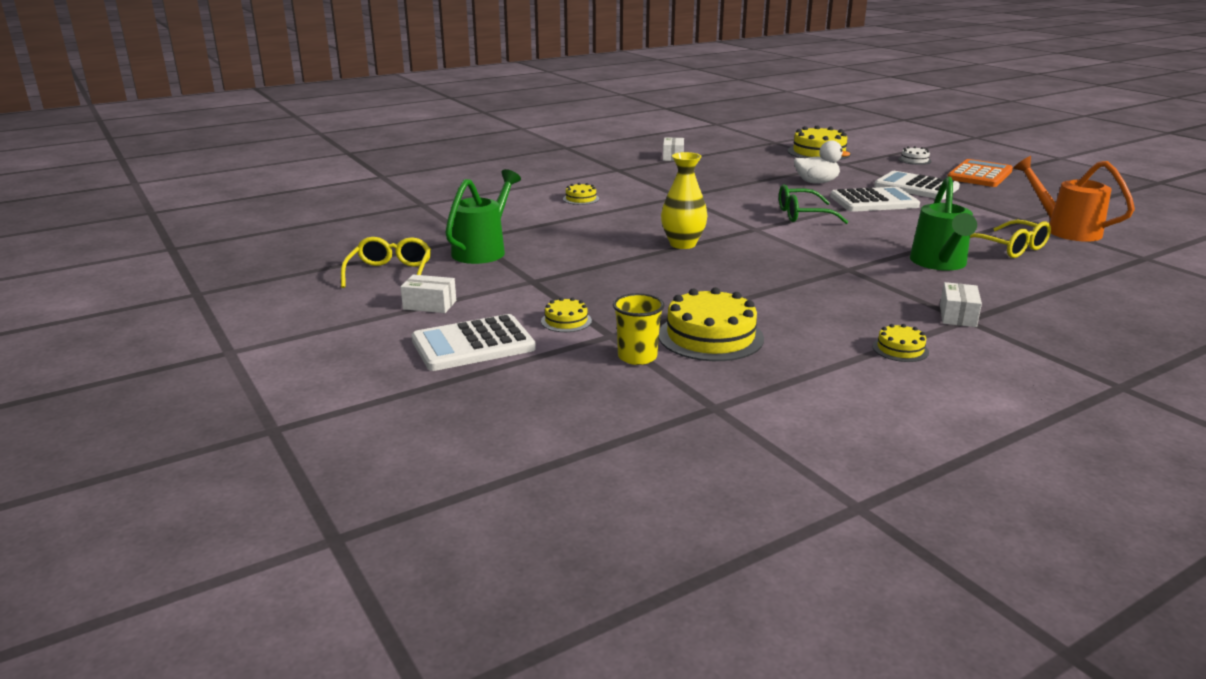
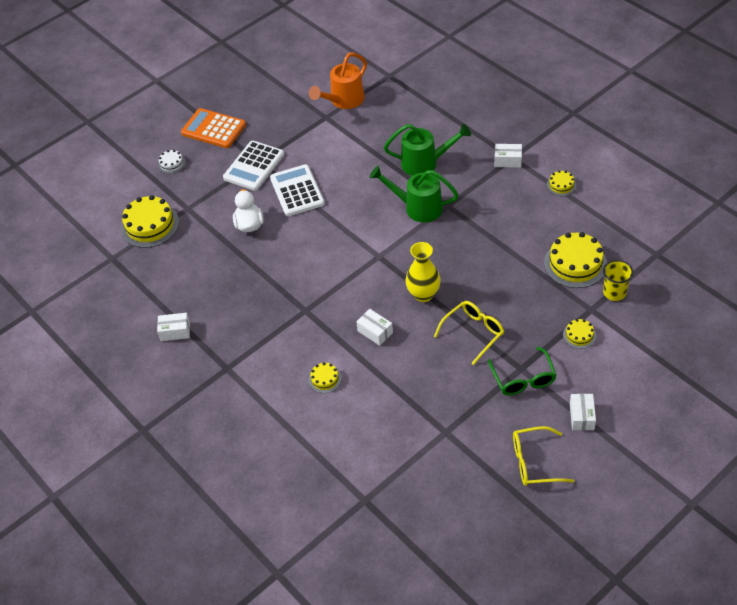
camera: 95 degrees left, 25 degrees up
white calculator [411,314,536,371] -> none
green watering can [445,169,521,264] -> green watering can moved to [369,166,459,223]
green glasses [779,184,848,224] -> green glasses moved to [488,347,556,395]
yellow glasses [970,220,1051,258] -> yellow glasses moved to [434,301,504,365]
none -> white box [356,309,393,346]

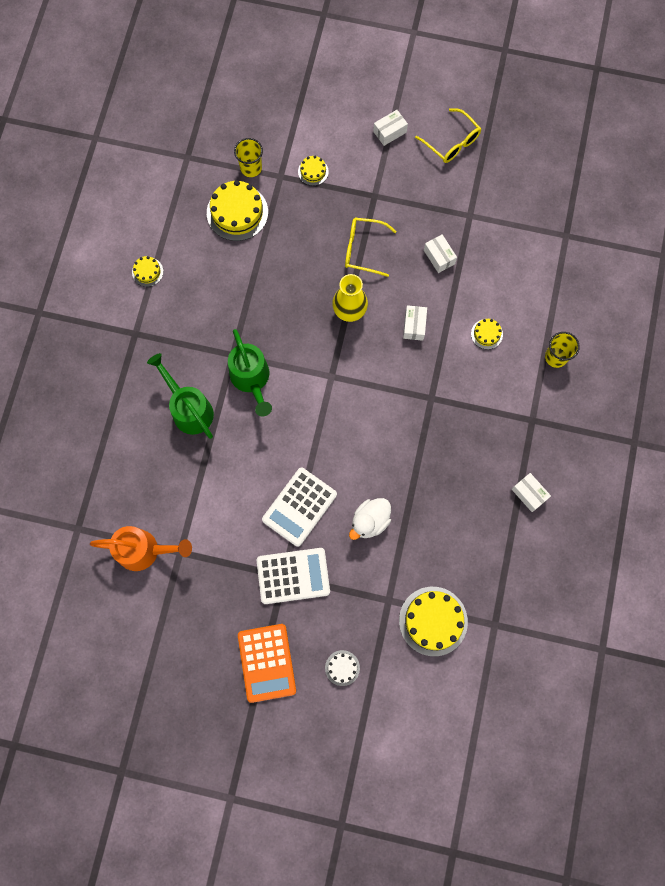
camera: 130 degrees left, 25 degrees up
green glasses [488,347,556,395] -> none
white box [494,144,522,168] -> white box moved to [424,235,457,273]
none -> yellow cup [545,332,580,368]

